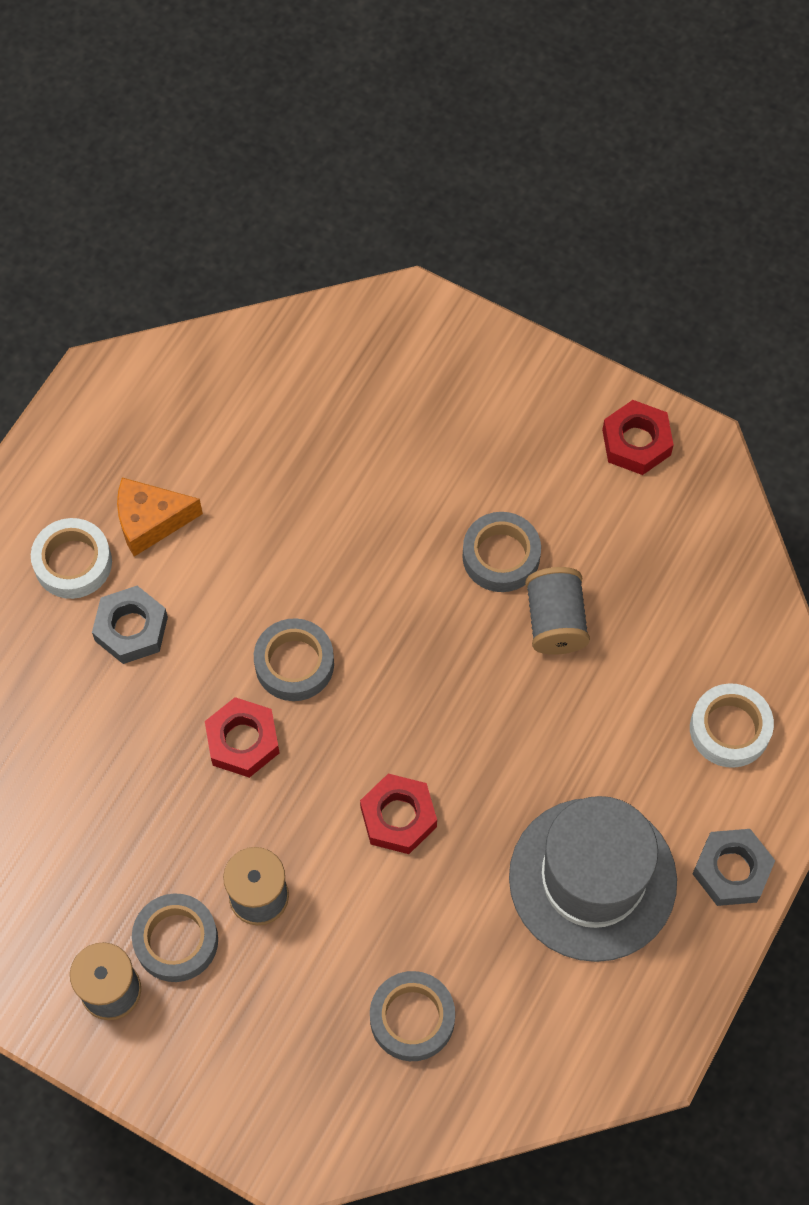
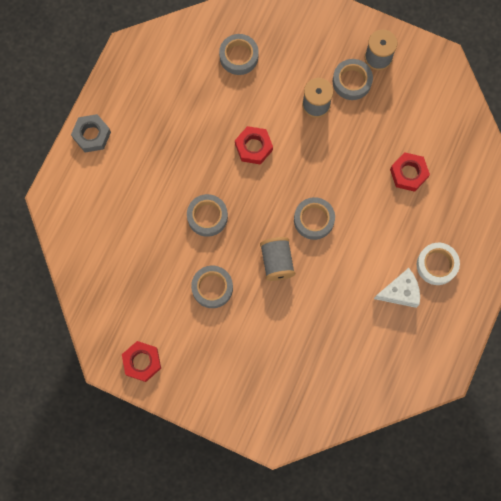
camera: 175 degrees right, 10 degrees up
grey nut [92,586,168,664] -> none
orange cheese [117,478,203,557] -> white cheese [374,268,420,308]
red nut [205,697,279,778] -> red nut moved to [390,152,430,192]
grey hat [509,796,677,962] -> none
grey spool [525,567,590,655] -> grey spool moved to [260,237,295,281]
white tape [690,683,774,768] -> none
none -> grey tape [187,194,228,237]

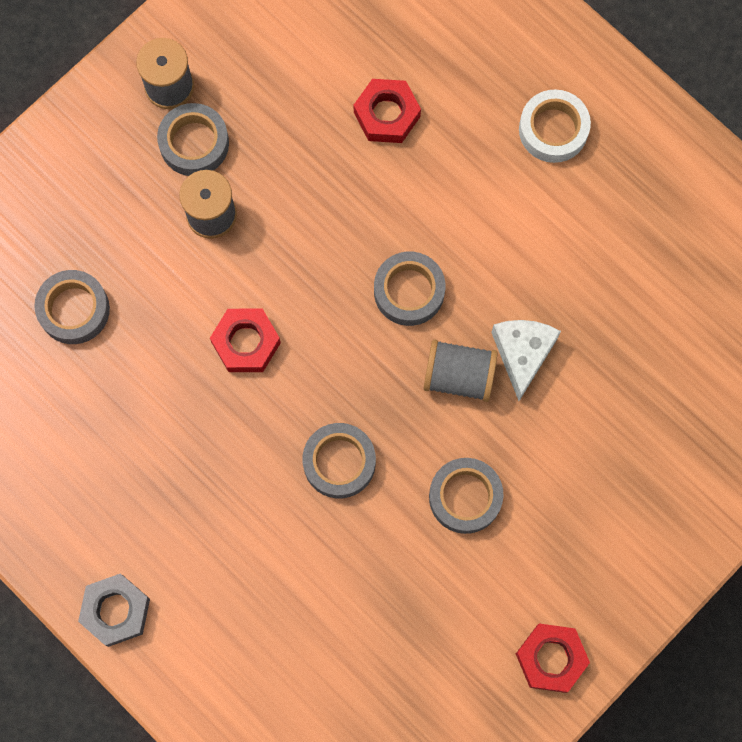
camera: 70 degrees left, 0 degrees up
white cheese [374,268,420,308] -> white cheese moved to [491,320,561,401]

